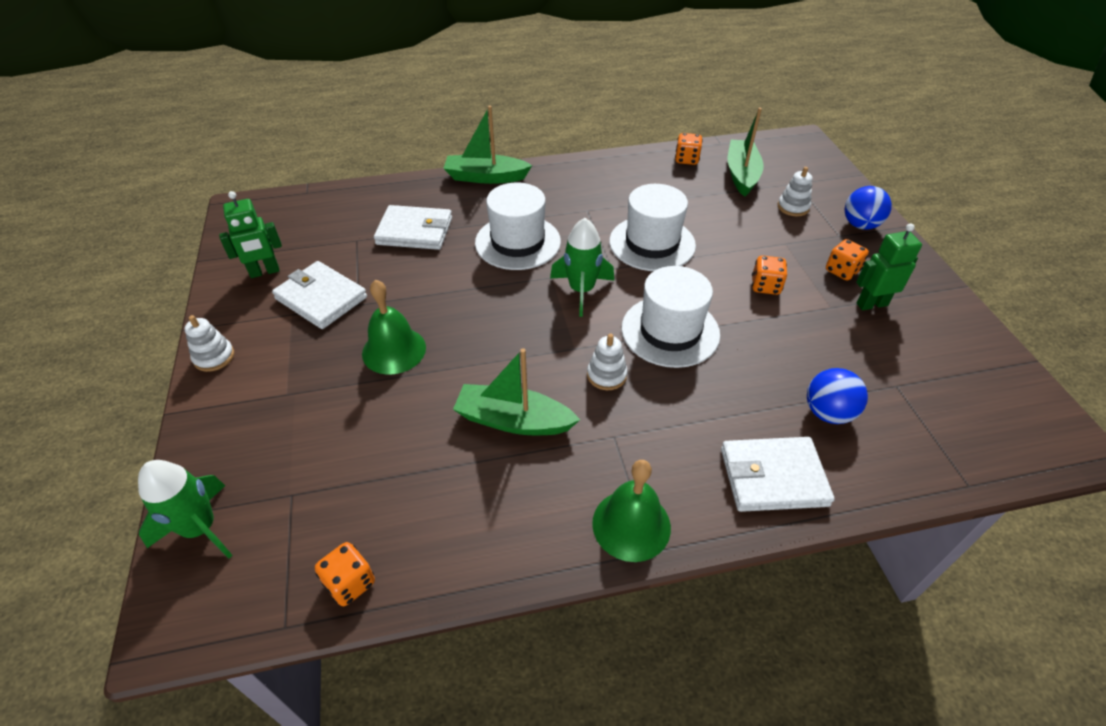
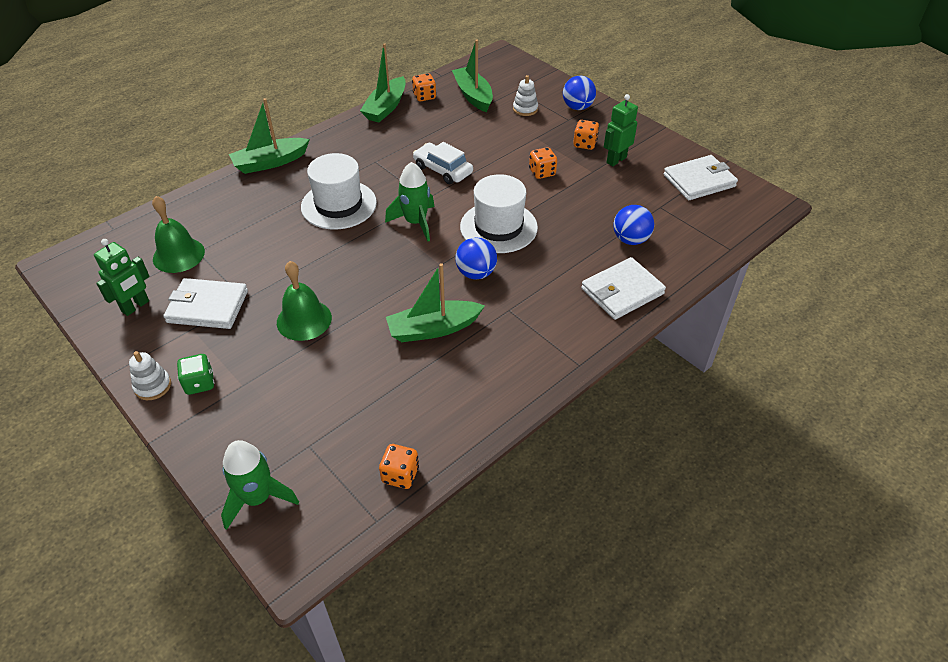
camera: 30 degrees left, 0 degrees up
white wallet [374,205,452,250] -> white wallet moved to [664,155,738,200]
white stacking toy [587,333,628,390] -> blue ball [455,237,497,279]
green bell [592,460,671,562] -> green bell moved to [152,196,205,273]
white hat [609,184,696,271] -> white car [413,142,473,184]
none -> green dice [177,354,214,395]
none -> green boat [360,43,406,123]

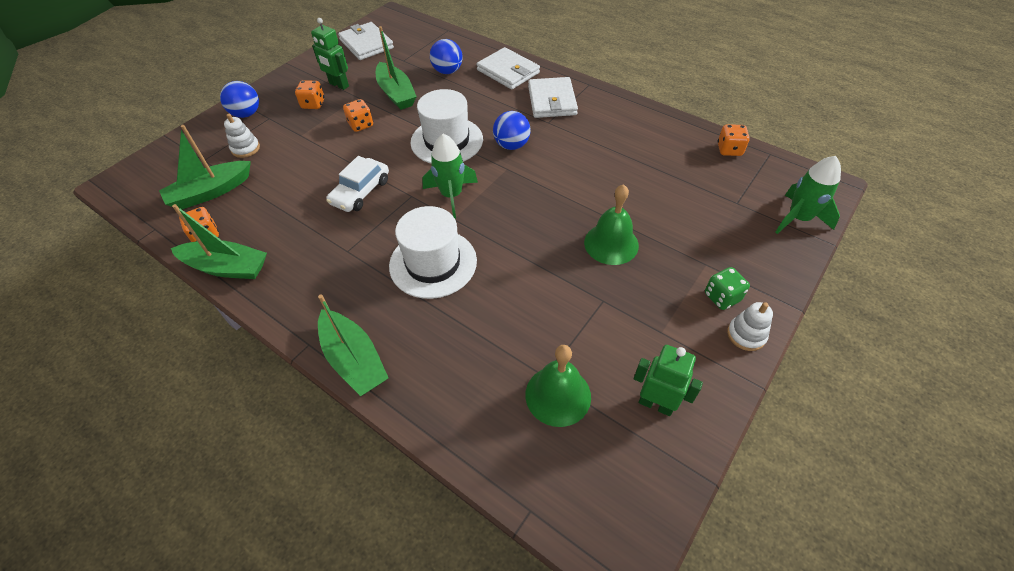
camera: 100 degrees left, 5 degrees up
white wallet [163,278,248,329] -> white wallet moved to [528,77,578,118]
green boat [386,263,485,342] -> green boat moved to [376,26,417,110]

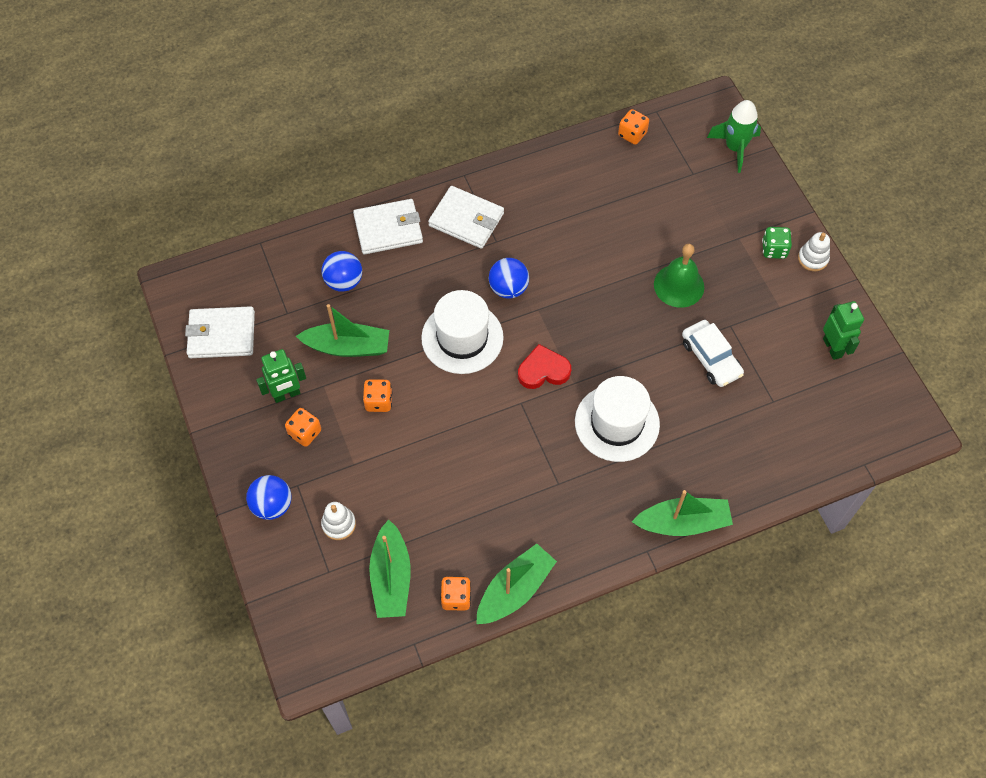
camera: 60 degrees left, 10 degrees up
white car [326,156,389,212] -> white car moved to [682,320,744,387]
green rocket [422,134,478,219] -> red heart [518,344,571,389]
green bell [525,345,591,427] -> none
green robot [634,345,703,416] -> green robot turned 105 degrees clockwise [823,301,864,360]

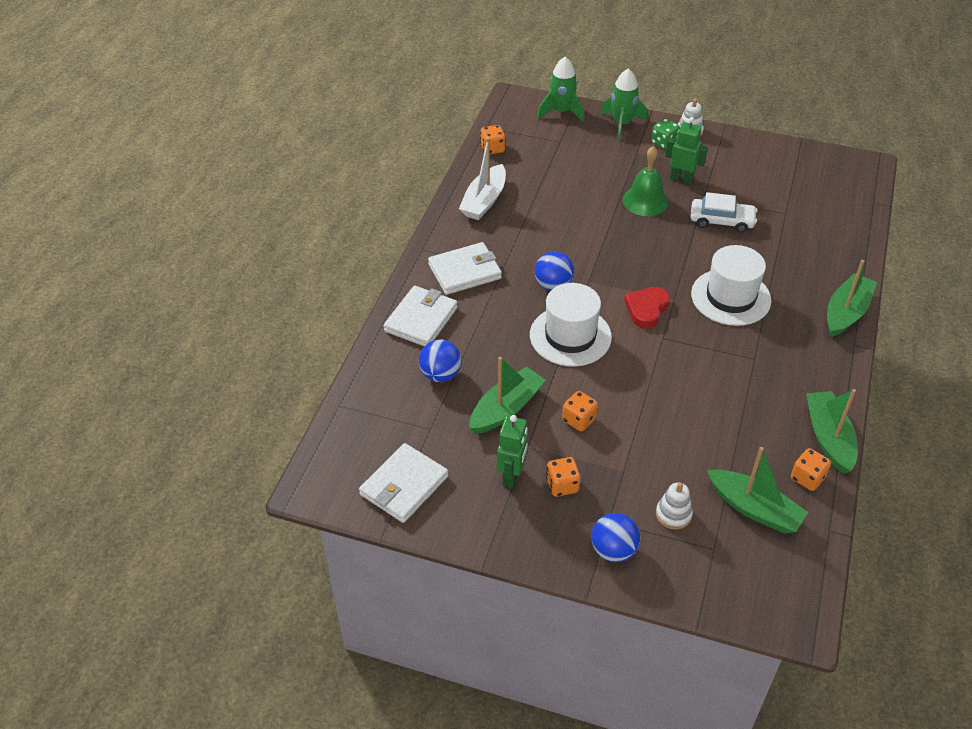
camera: 50 degrees left, 15 degrees down
green robot [823,301,864,360] -> green robot moved to [665,117,708,184]
none -> white boat [459,137,506,220]
none -> green rocket [601,68,648,141]

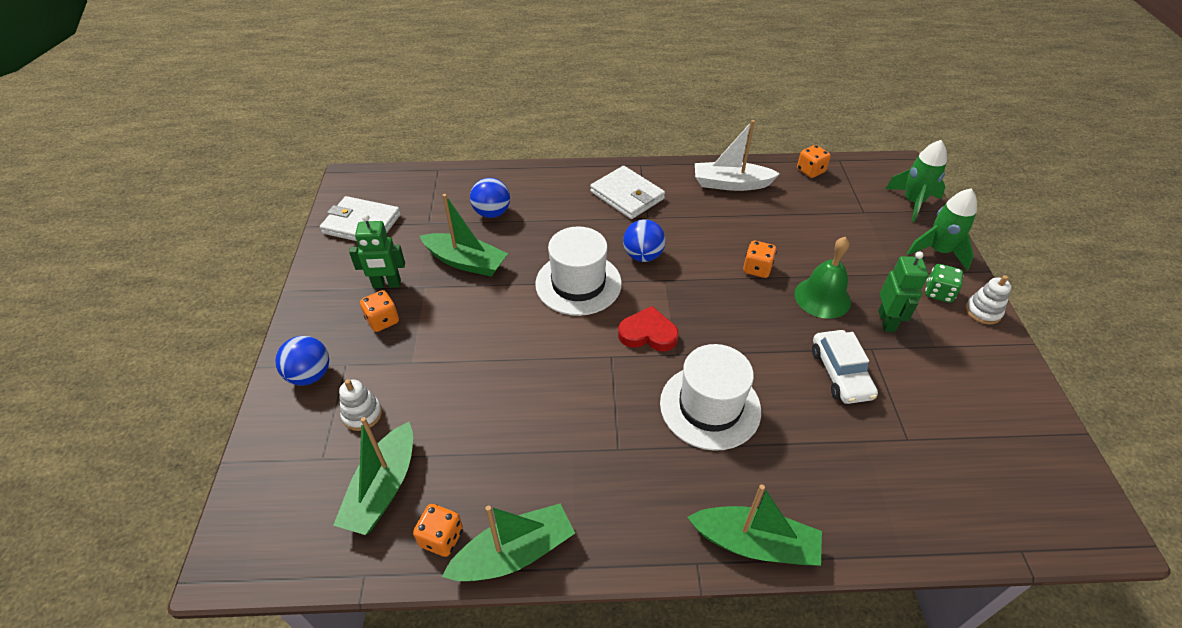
camera: 70 degrees right, 0 degrees up
white wallet [384,286,458,346] -> none
orange dice [562,391,598,431] -> orange dice moved to [743,241,777,278]

